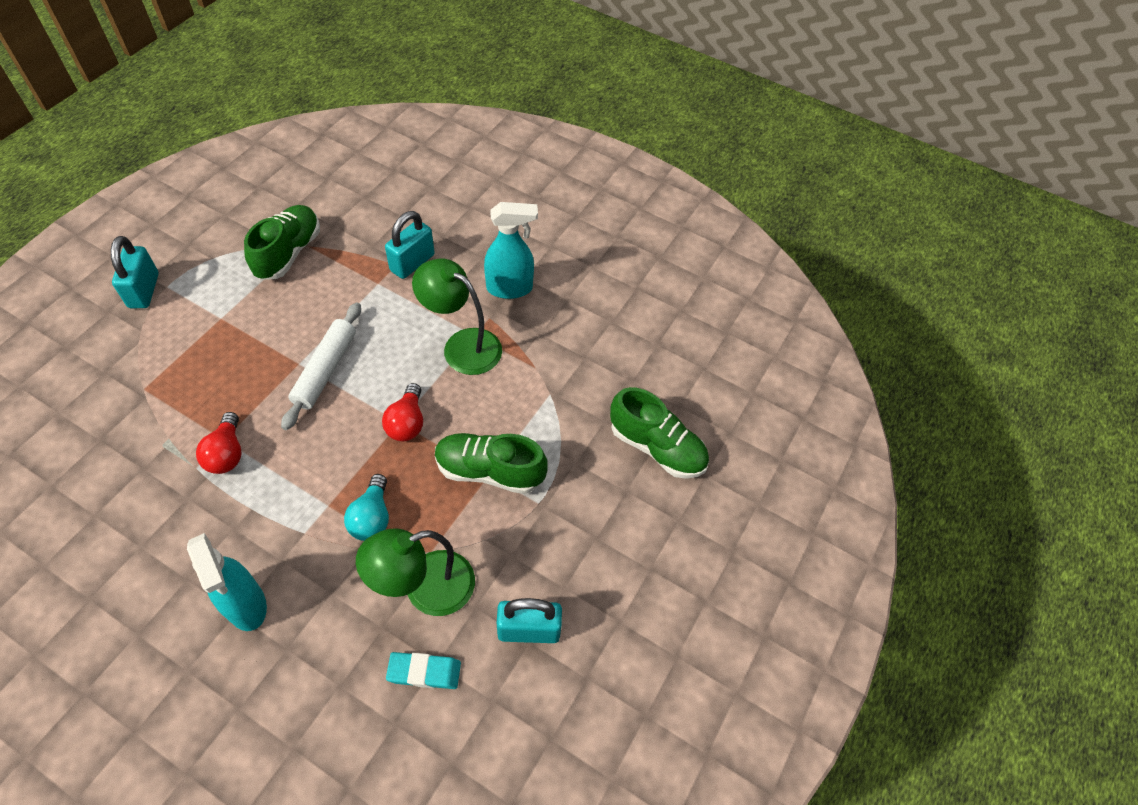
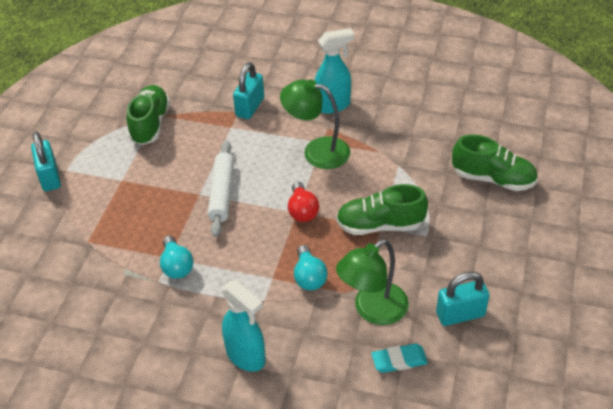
camera: 10 degrees left, 10 degrees down
red light bulb [196,412,241,474] -> turquoise light bulb [160,235,193,279]

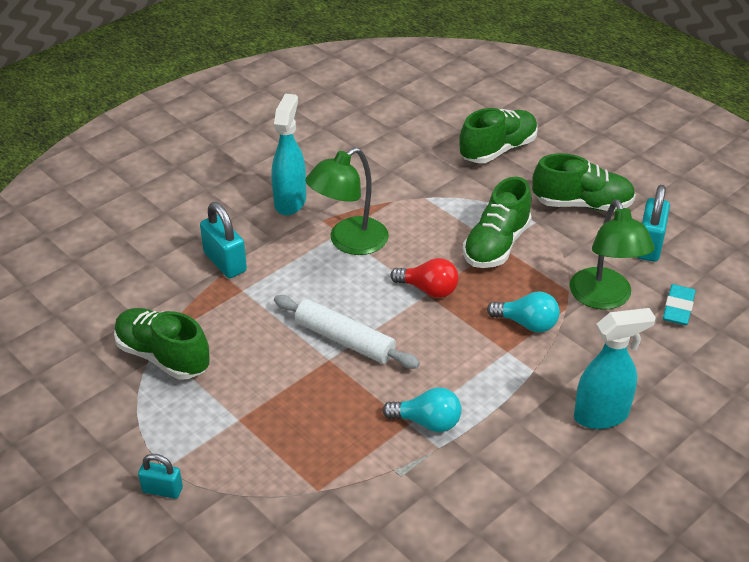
camera: 60 degrees left, 5 degrees down
turquoise padlock [31,132,61,191] -> turquoise padlock [138,454,183,499], size x0.62
none -> green shoe [532,153,636,211]

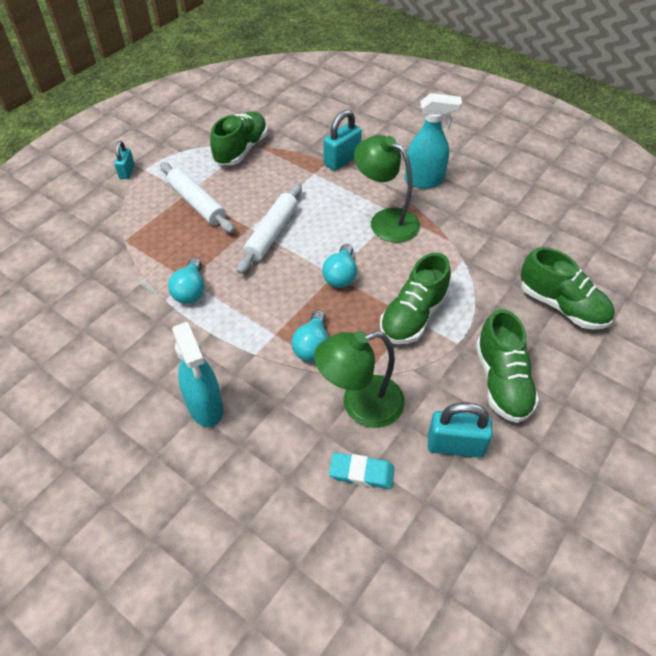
camera: 80 degrees right, 10 degrees up
red light bulb [390,258,459,298] -> turquoise light bulb [322,244,357,288]
green shoe [463,177,532,268] -> green shoe turned 75 degrees counterclockwise [380,253,451,344]
none -> white rolling pin [160,162,234,233]

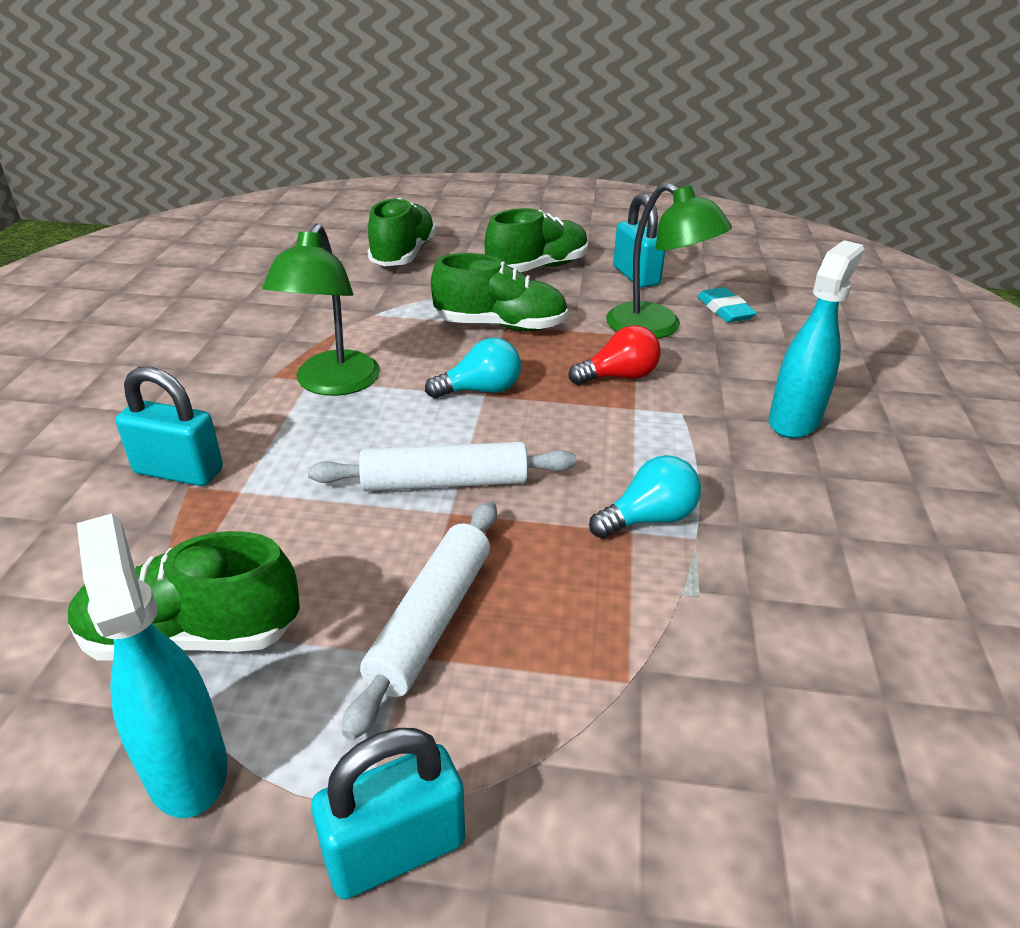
camera: 120 degrees left, 15 degrees down
turquoise padlock [114,141,134,179] -> turquoise padlock [311,728,465,899], size x1.62
turquoise light bulb [291,310,329,362] -> red light bulb [569,325,661,385]
turquoise spray bottle [405,93,462,188] -> turquoise spray bottle moved to [77,514,227,818]

